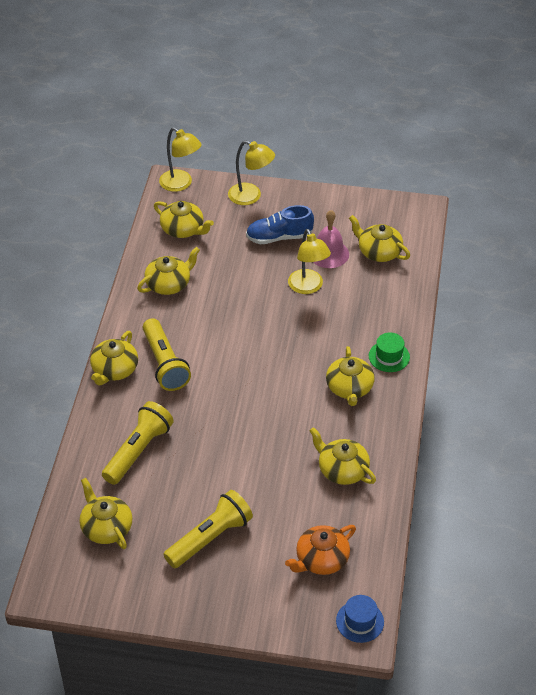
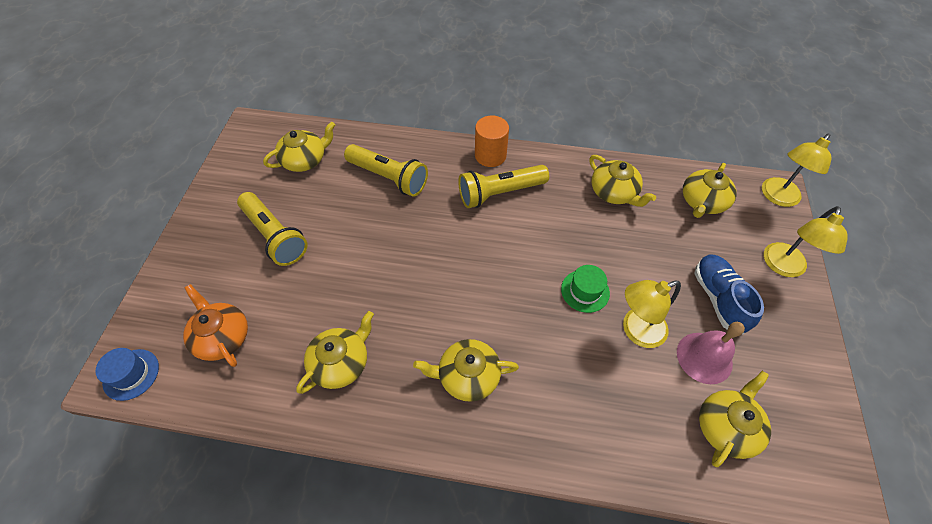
camera: 90 degrees right, 10 degrees up
yellow teapot [90,331,138,386] -> orange cylinder [475,116,509,167]
green hat [369,332,410,372] -> green hat moved to [561,265,610,313]

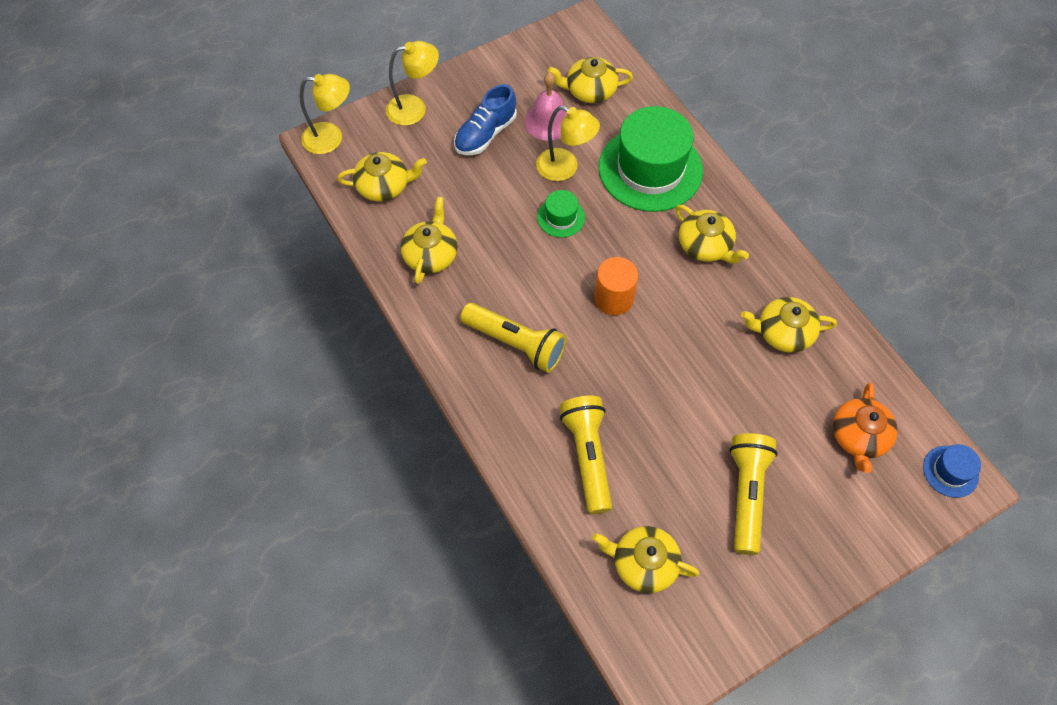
camera: 130 degrees left, 5 degrees up
orange cylinder [475,116,509,167] -> orange cylinder moved to [594,257,638,315]
none -> green hat [599,106,703,212]

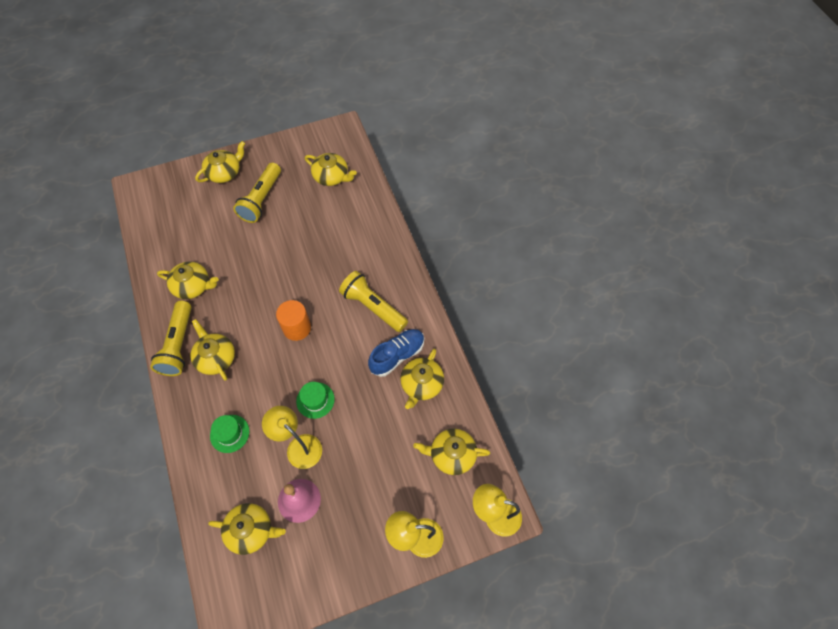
camera: 170 degrees left, 0 degrees up
blue shoe [454,84,517,155] -> blue shoe moved to [368,329,424,377]
yellow flashlight [560,396,612,514] -> yellow flashlight moved to [150,301,192,376]
green hat [599,106,703,212] -> green hat [210,415,249,453], size x0.45
orange teapot [833,383,898,473] -> none
blue hat [923,444,981,498] -> none
none -> yellow teapot [195,141,245,183]

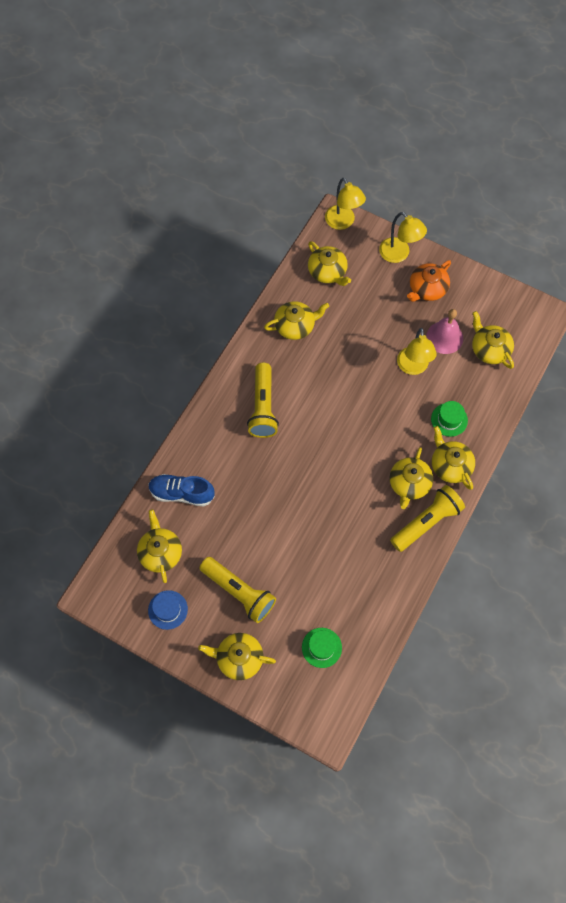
camera: 130 degrees left, 5 degrees up
yellow teapot [157,262,219,299] -> yellow teapot moved to [432,426,475,490]
yellow flashlight [233,163,281,223] -> yellow flashlight turned 60 degrees clockwise [200,557,276,623]
orange cylinder [276,300,311,341] -> none
green hat [296,382,335,419] -> green hat moved to [302,628,342,668]
blue shoe [368,329,424,377] -> blue shoe moved to [148,474,215,506]
none -> blue hat [148,590,188,630]
none -> orange teapot [407,260,451,302]

